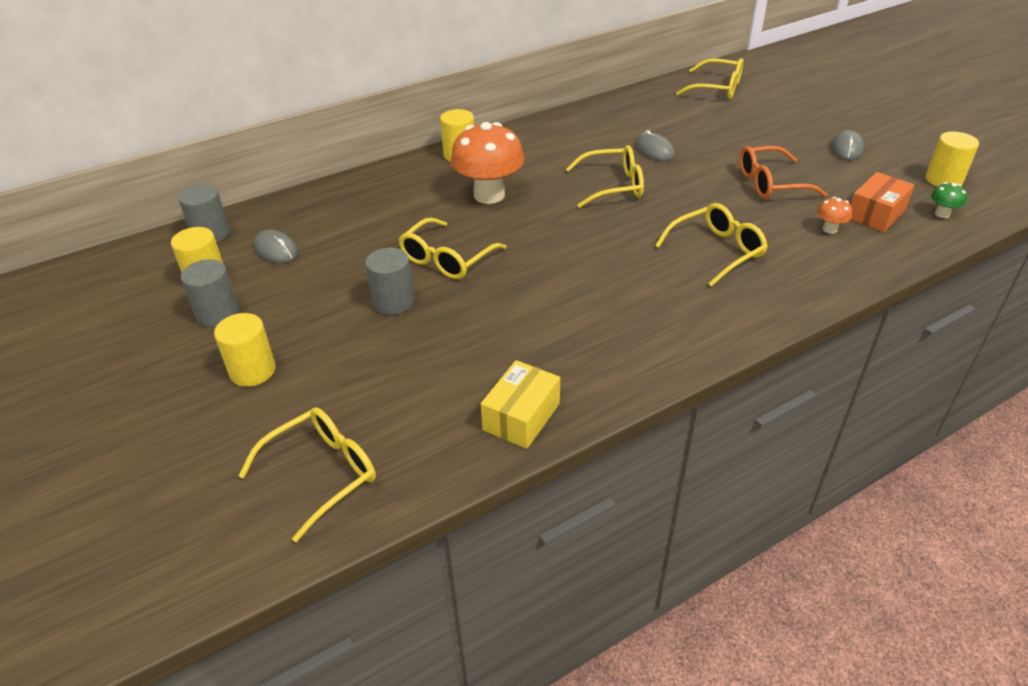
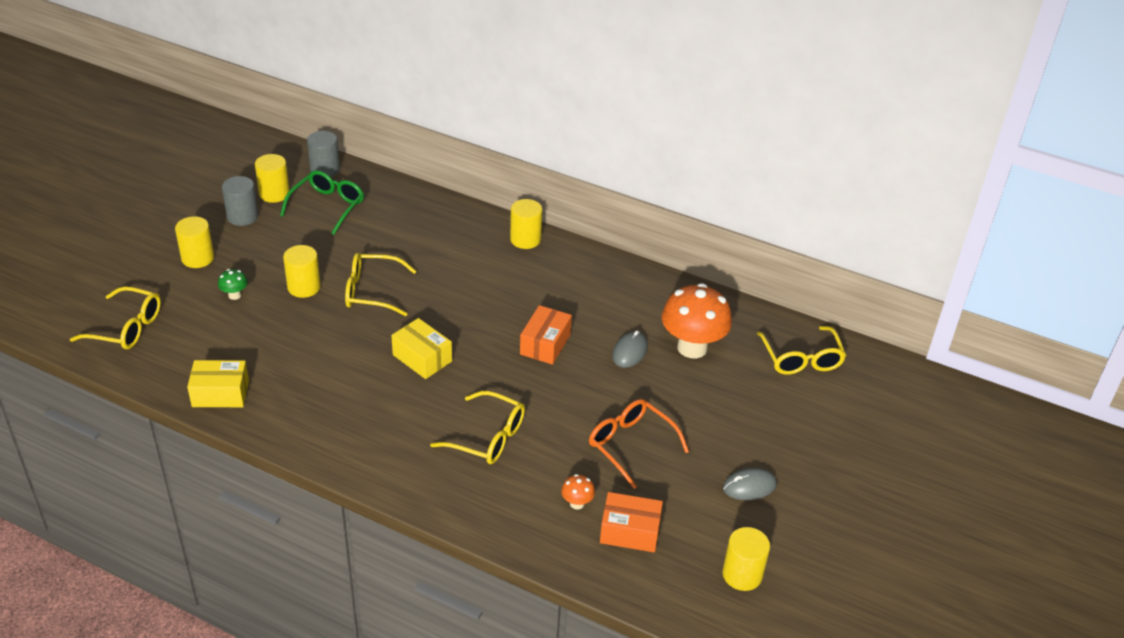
camera: 55 degrees right, 0 degrees up
grey mouse [254,230,298,263] -> green glasses [280,170,364,235]
grey cylinder [365,248,414,315] -> yellow cylinder [283,245,321,298]
orange mushroom [451,122,524,204] -> orange mushroom moved to [662,283,732,358]
yellow glasses [566,145,644,208] -> orange box [520,305,572,365]
green mushroom [931,182,967,218] -> green mushroom moved to [218,269,248,300]
none -> yellow box [391,318,452,379]

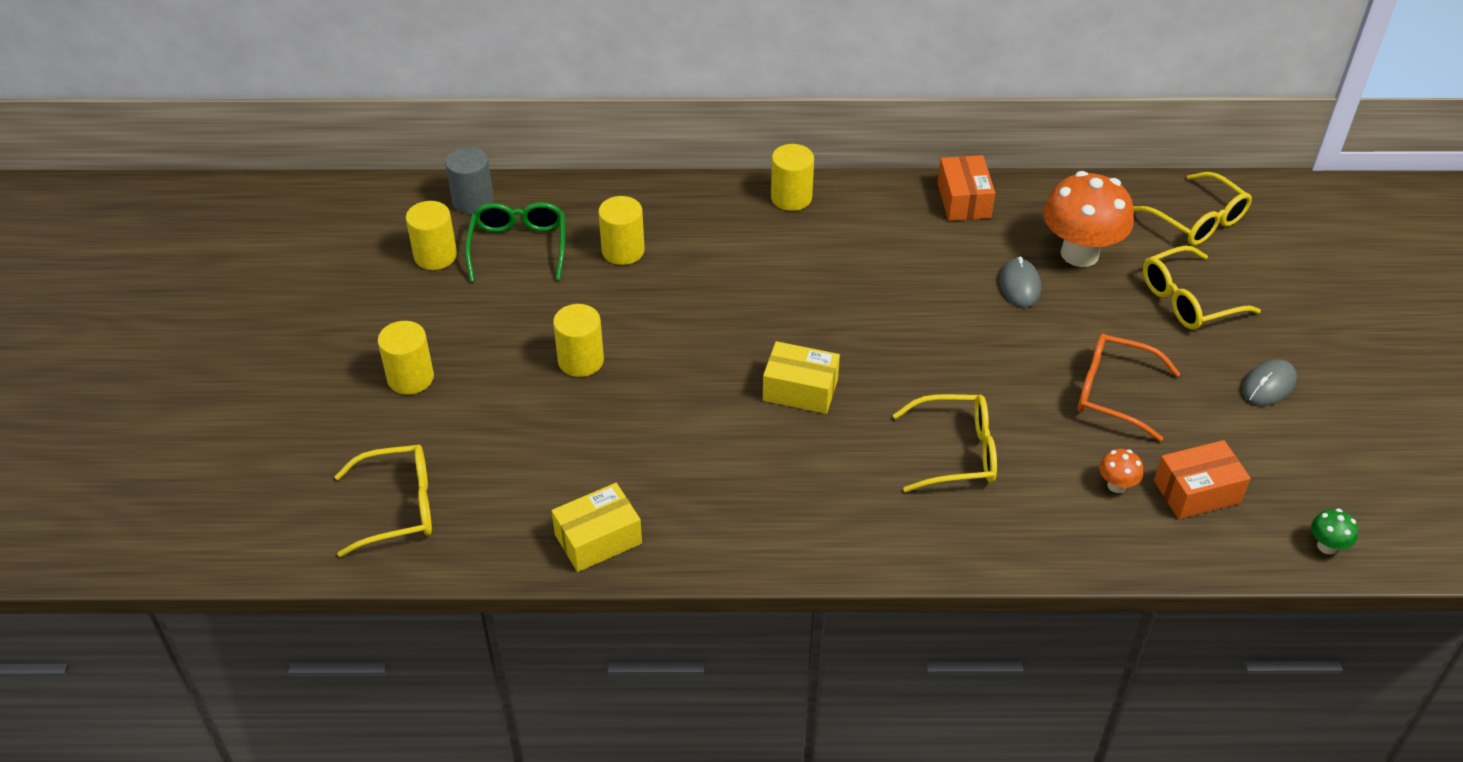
camera: 25 degrees left, 5 degrees up
green mushroom [218,269,248,300] -> green mushroom moved to [1311,509,1358,554]
grey cylinder [222,176,258,226] -> none
yellow glasses [345,253,416,316] -> yellow glasses moved to [1143,246,1261,330]
orange box [520,305,572,365] -> orange box moved to [937,155,995,221]
yellow cylinder [722,527,770,591] -> yellow cylinder moved to [598,196,645,265]

